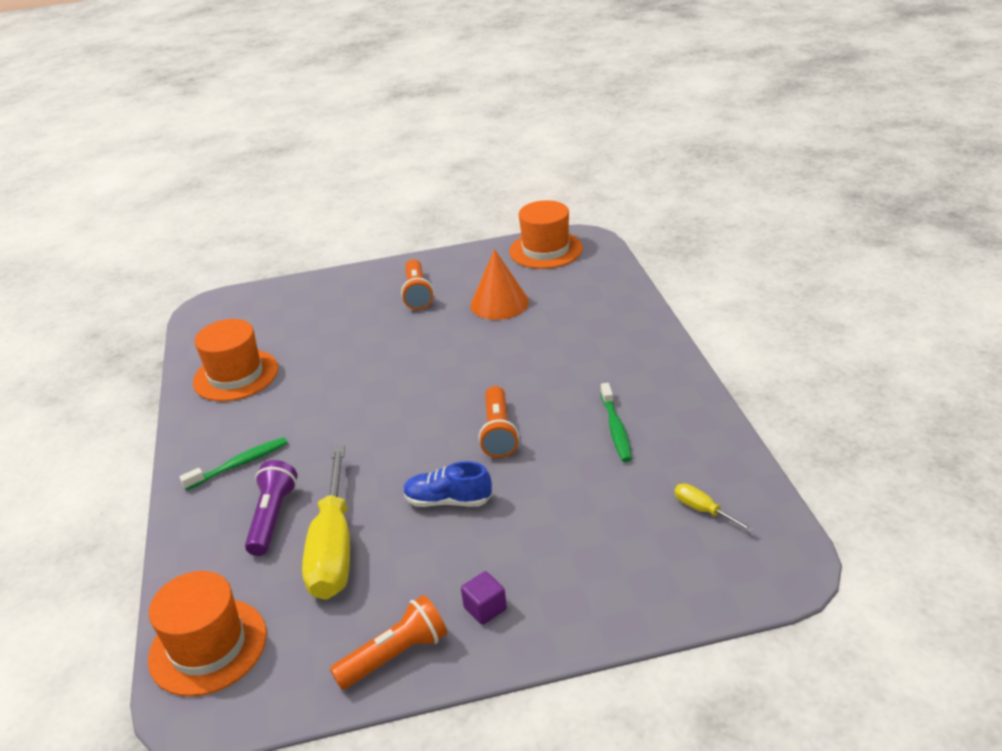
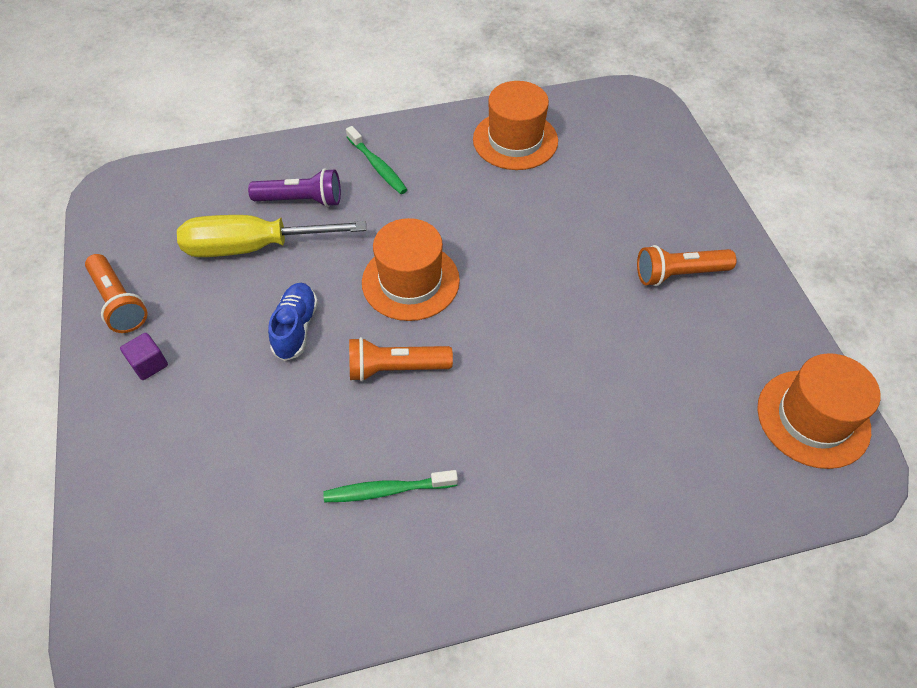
camera: 85 degrees right, 20 degrees up
orange hat [148,571,267,697] -> orange hat moved to [362,218,460,321]
orange cone [470,249,529,320] -> none
yellow screwdriver [674,484,754,532] -> none

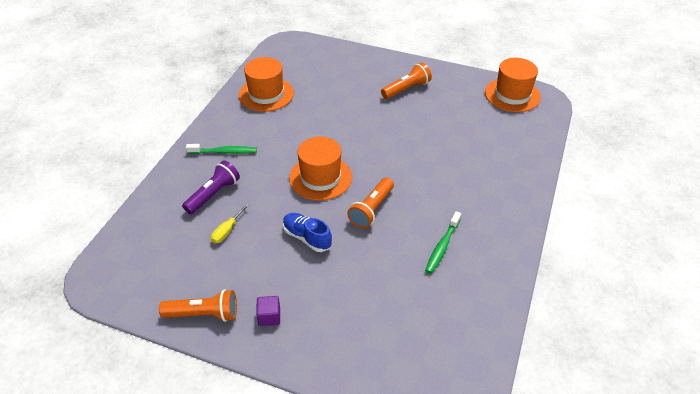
camera: 55 degrees left, 10 degrees down
yellow screwdriver [177,215,366,257] -> yellow screwdriver [211,204,249,243], size x0.43
orange flashlight [637,245,737,286] -> orange flashlight turned 150 degrees counterclockwise [381,62,432,99]

